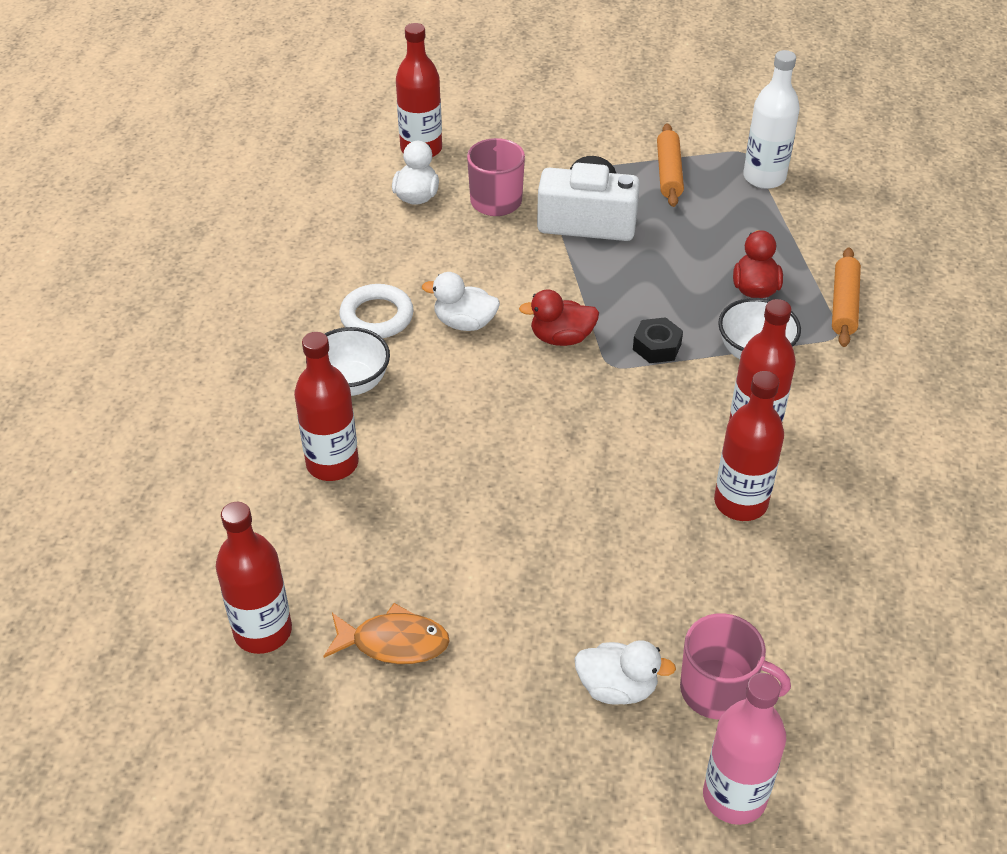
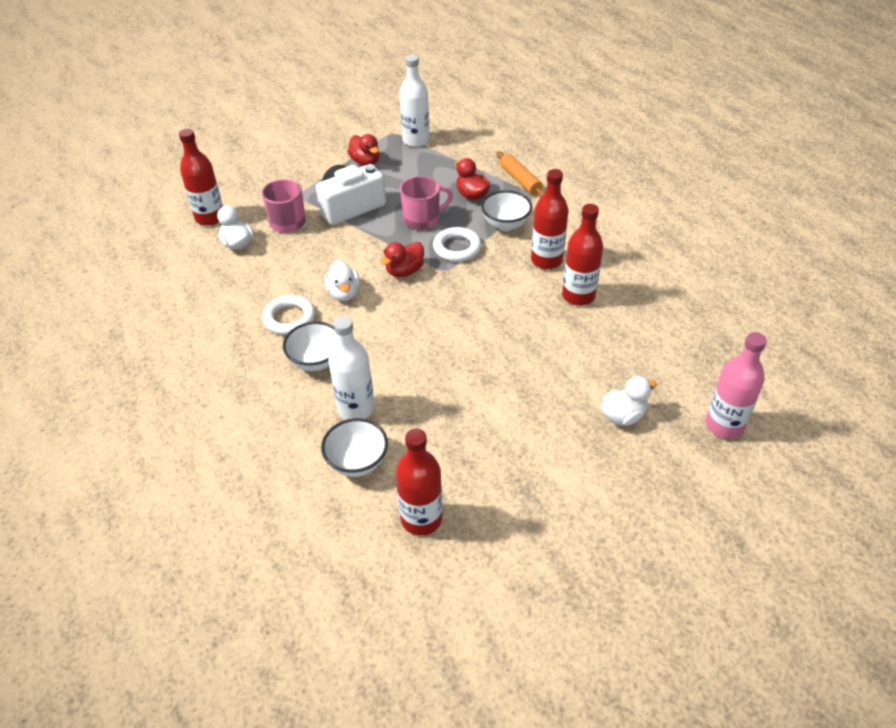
camera: 40 degrees left, 0 degrees up
red bottle [294,332,359,481] -> white bottle [328,316,375,420]
orange fish [323,603,450,664] -> none
white duck [422,272,500,331] -> white duck turned 75 degrees counterclockwise [324,260,360,301]
black nut [633,317,683,363] -> white ring [433,227,482,262]
orange rolling pin [657,123,684,207] -> red duck [347,134,380,166]
pink mug [680,613,791,719] -> pink mug moved to [400,176,453,230]
none -> white bowl [321,418,388,477]

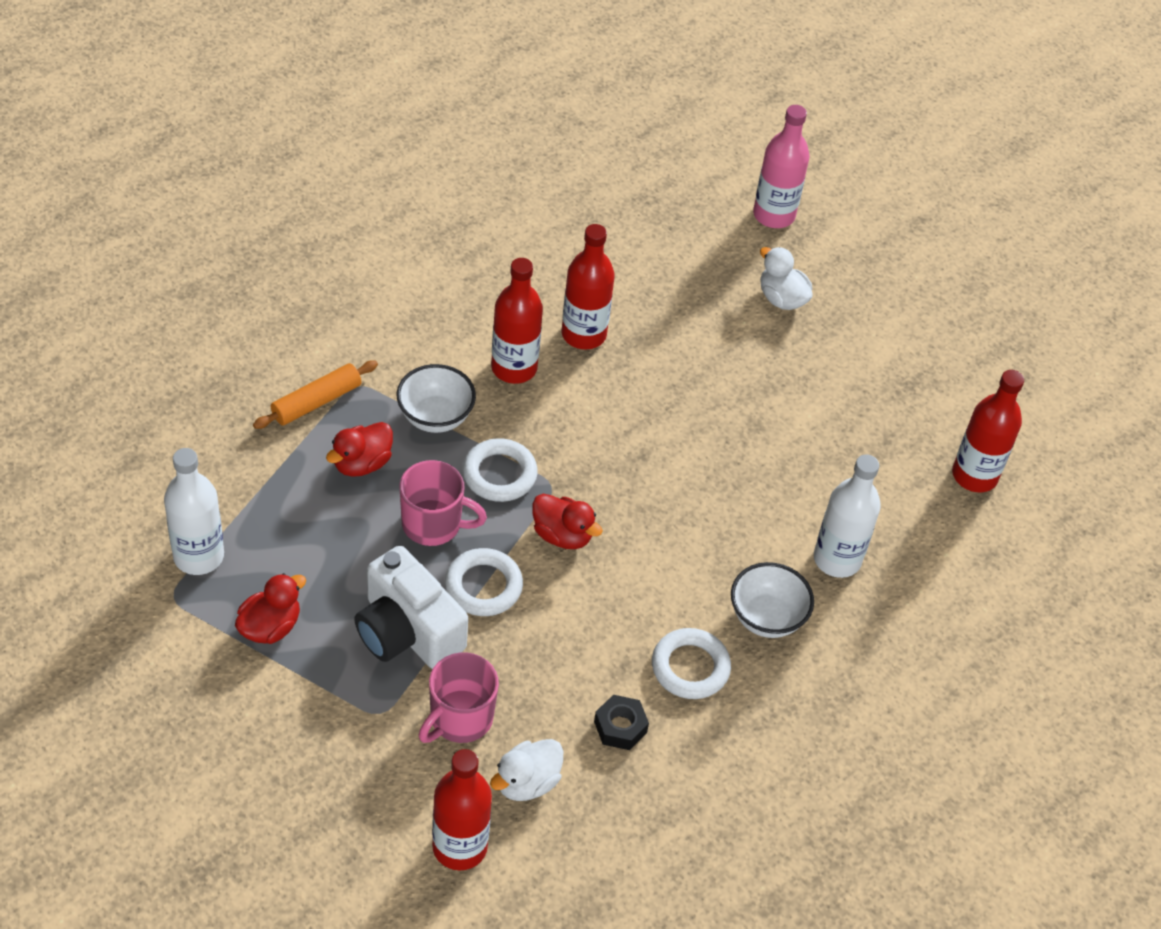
camera: 105 degrees left, 5 degrees up
white bowl [321,418,388,477] -> none
white duck [324,260,360,301] -> none
pink mug [400,176,453,230] -> pink mug turned 135 degrees clockwise [399,460,487,546]
none -> white ring [445,548,523,616]
none -> black nut [594,695,649,750]

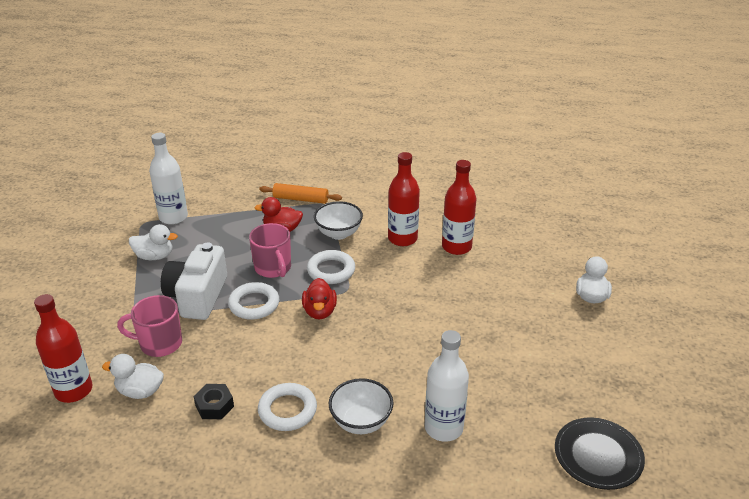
camera: 55 degrees right, 15 degrees down
red duck [235,573,306,644] -> white duck [129,224,178,260]
pink bottle [753,105,810,228] -> none
red bottle [952,370,1024,492] -> black plate [555,418,645,490]

